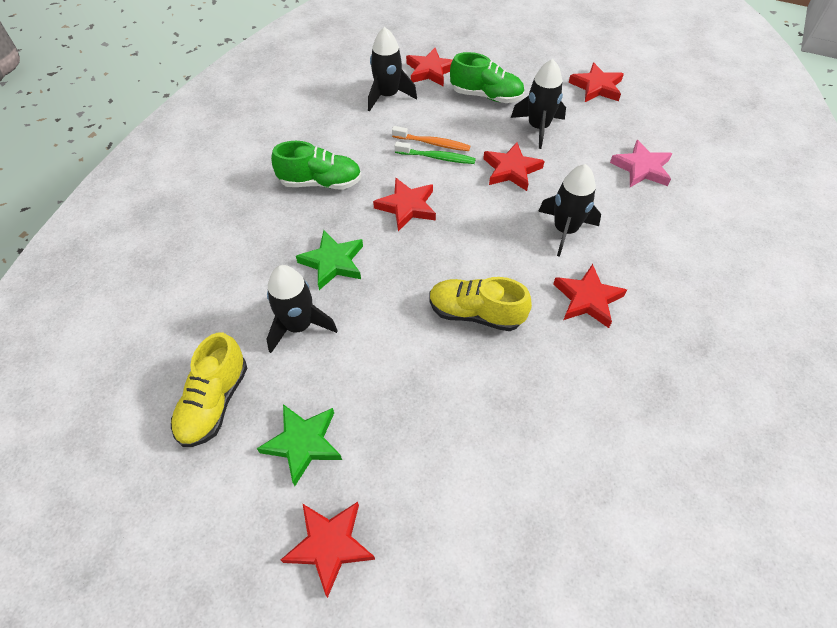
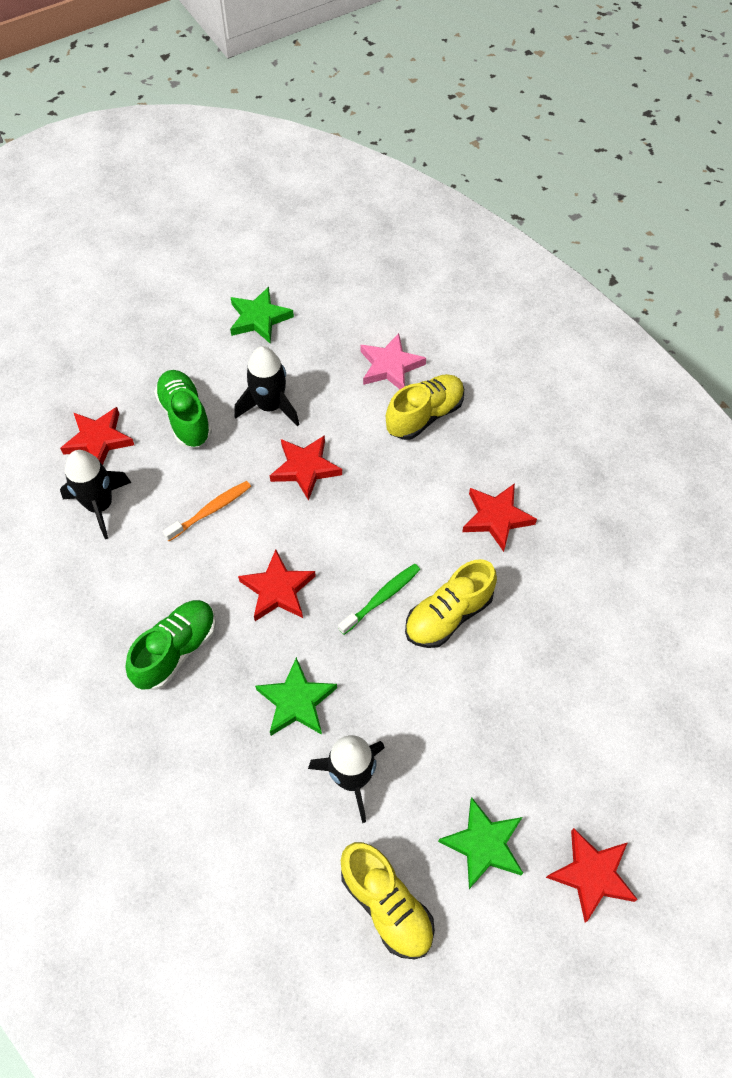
camera: 55 degrees left, 5 degrees up
green toothbrush [395,142,476,164] -> green toothbrush moved to [338,564,420,635]
green shoe [450,52,525,103] -> green shoe turned 75 degrees counterclockwise [154,370,212,447]
black rocket [538,164,601,257] -> none
red star [569,63,624,102] -> green star [230,286,294,344]
none -> yellow shoe [386,374,464,440]

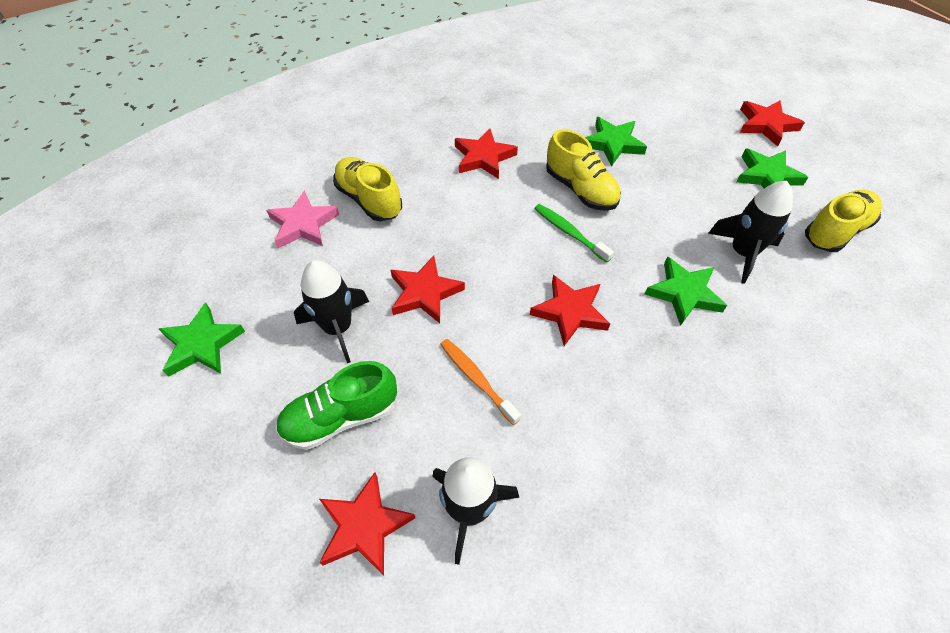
camera: 90 degrees left, 5 degrees down
green shoe [125,600,216,690] -> none
none -> green star [585,117,647,166]

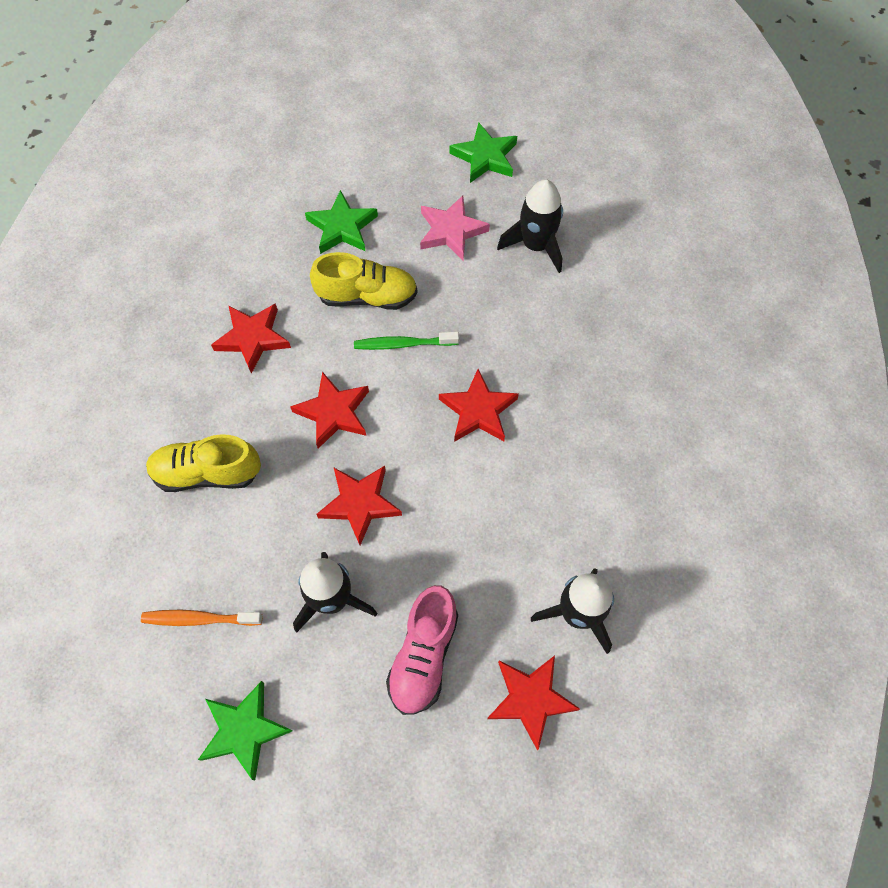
camera: 50 degrees left, 10 degrees up
pink star [266,191,339,248] -> pink star moved to [420,196,490,260]
green shoe [276,361,397,450] -> pink shoe [386,585,458,715]
orange toothbrush [440,339,521,425] -> orange toothbrush moved to [141,610,262,626]
green star [644,257,727,326] -> none
red star [740,100,805,147] -> red star moved to [290,372,369,449]
yellow shoe [805,190,882,252] -> none

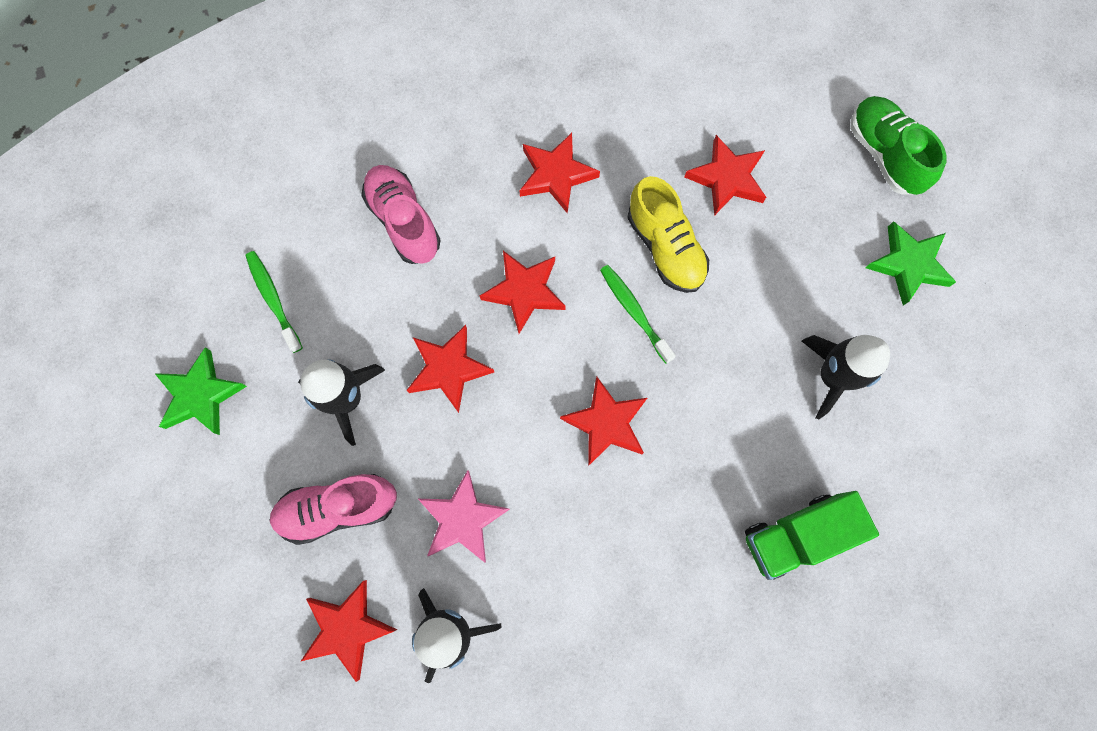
camera: 60 degrees right, 10 degrees up
orange toothbrush [141,610,262,626] -> green toothbrush [245,251,303,353]
yellow shoe [146,434,261,492] -> pink shoe [361,165,441,264]
green star [305,190,378,254] -> red star [684,135,766,216]
pink star [420,196,490,260] -> pink star moved to [418,470,510,563]
none -> green truck [745,491,879,580]
none -> green shoe [850,96,947,195]

